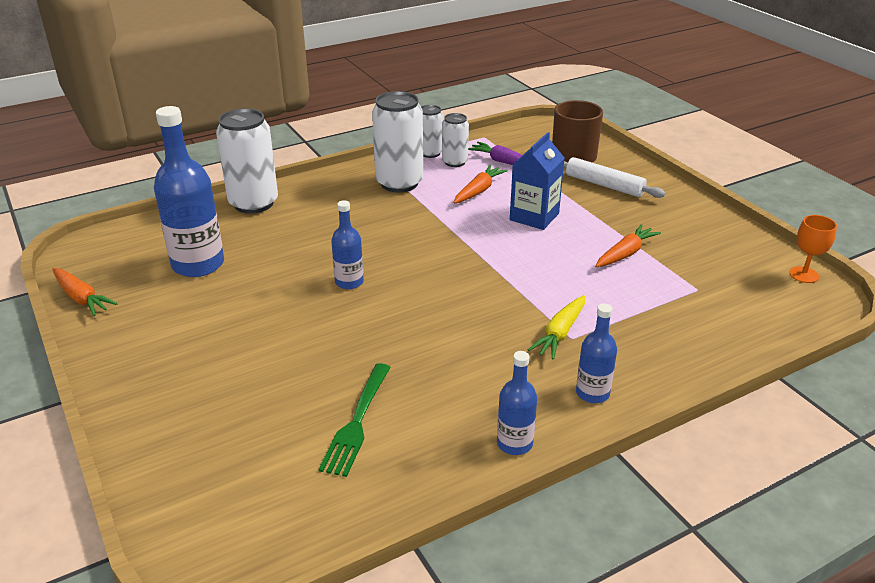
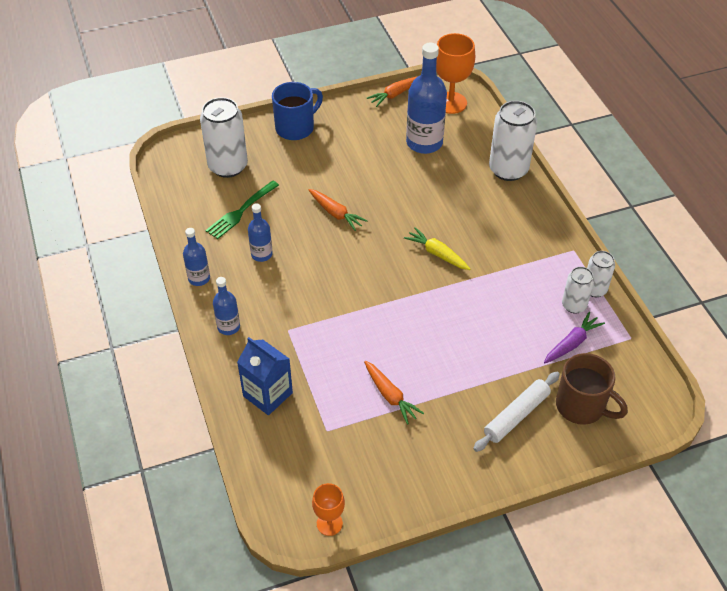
camera: 100 degrees right, 15 degrees up
green fork [318,363,391,477] -> green fork turned 75 degrees counterclockwise [206,180,279,239]
blue bottle [331,200,364,289] -> blue bottle moved to [248,203,273,262]
white can [372,91,423,193] -> white can moved to [200,97,248,178]
orange carrot [453,165,508,204] -> orange carrot moved to [308,189,368,231]
blue carton [510,132,564,230] -> blue carton moved to [237,337,293,415]
yellow carrot [528,295,585,360] -> yellow carrot moved to [404,227,470,270]
none -> blue mug [272,82,323,140]
none -> orange goblet [436,33,475,114]

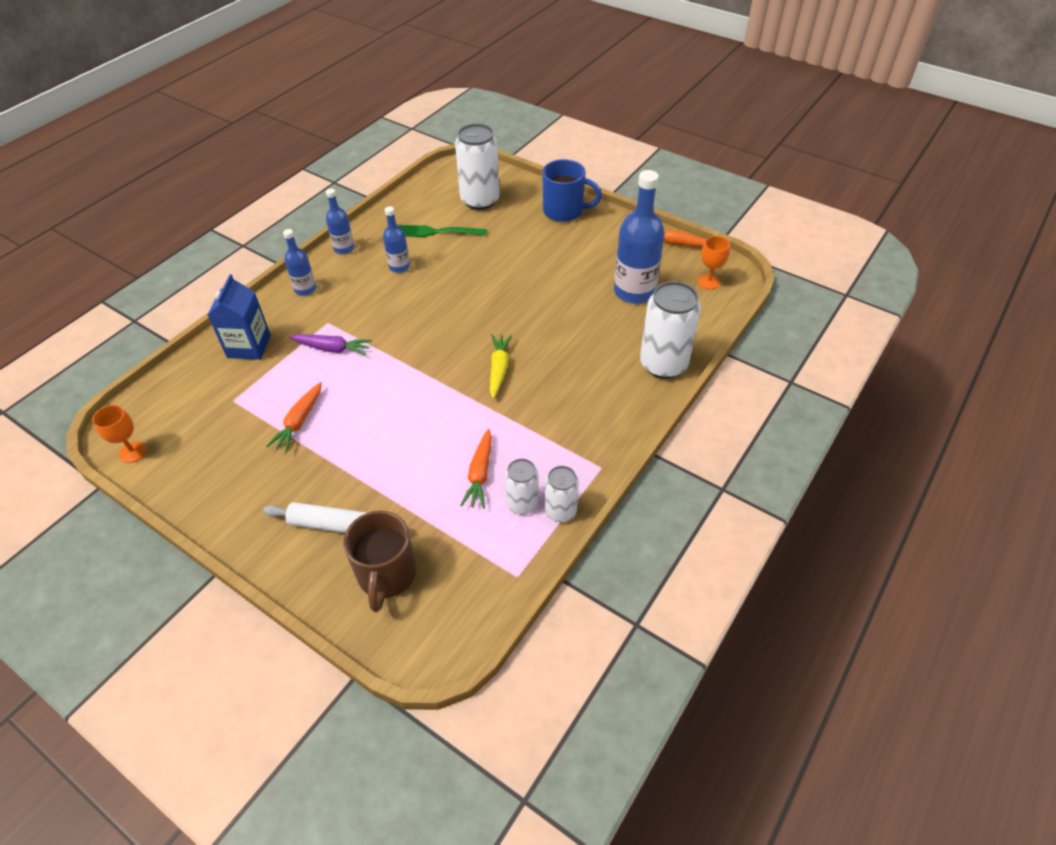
camera: 55 degrees right, 0 degrees up
orange carrot [308,189,368,231] -> orange carrot moved to [460,429,492,509]
orange goblet [436,33,475,114] -> orange goblet [698,236,730,290], size x0.57
purple carrot [544,312,605,363] -> purple carrot moved to [289,334,372,356]

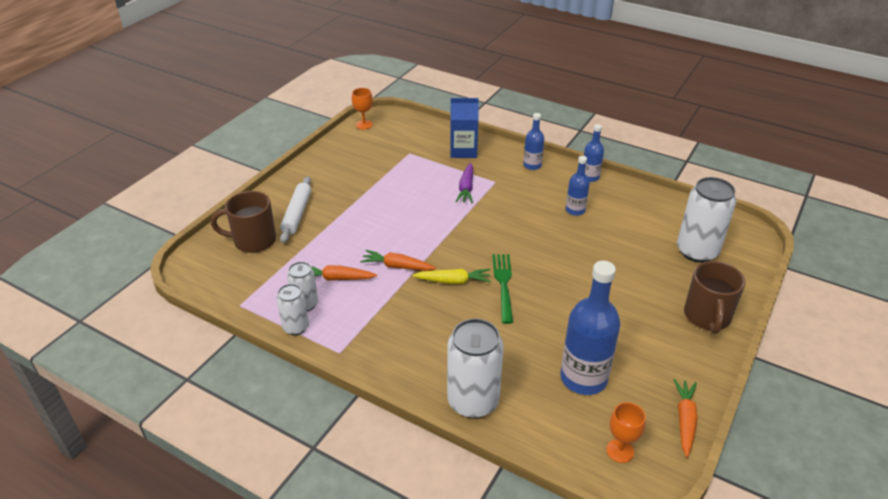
camera: 85 degrees right, 10 degrees down
orange carrot [266,382,322,452] -> orange carrot moved to [360,250,436,271]
green fork [397,225,487,237] -> green fork moved to [493,254,513,324]
blue mug [542,159,602,222] -> brown mug [684,261,745,334]

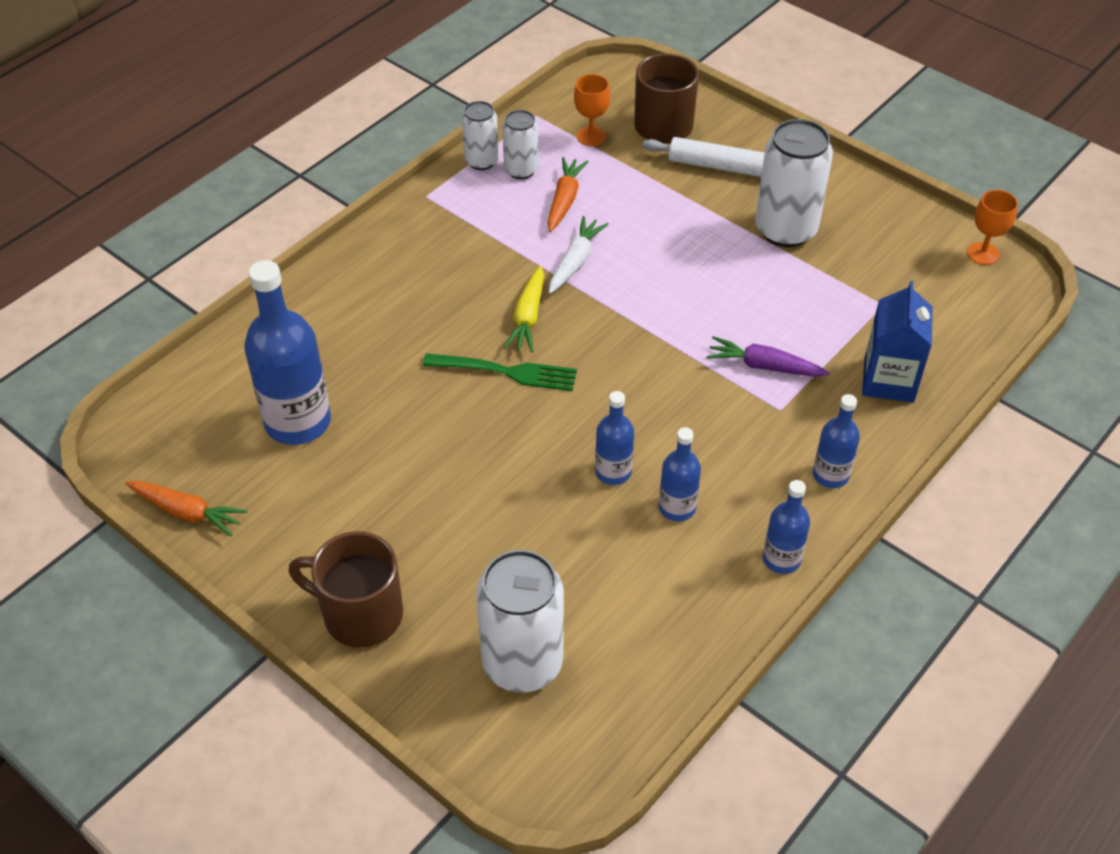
camera: 100 degrees right, 10 degrees up
orange carrot [360,250,436,271] -> white carrot [549,216,609,294]
white can [447,319,504,418] -> white can moved to [755,119,833,247]
orange goblet [606,402,646,463] -> orange goblet moved to [574,74,610,146]
none -> blue bottle [595,391,634,485]

